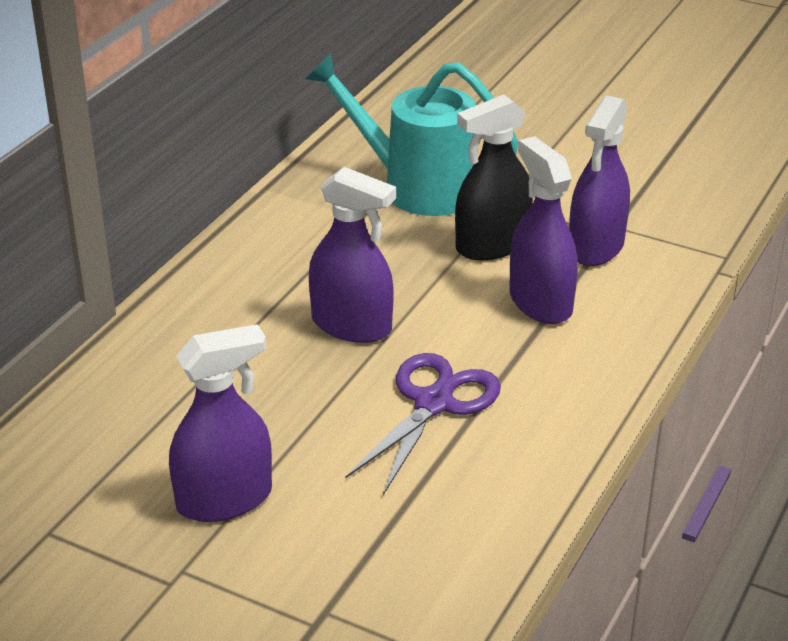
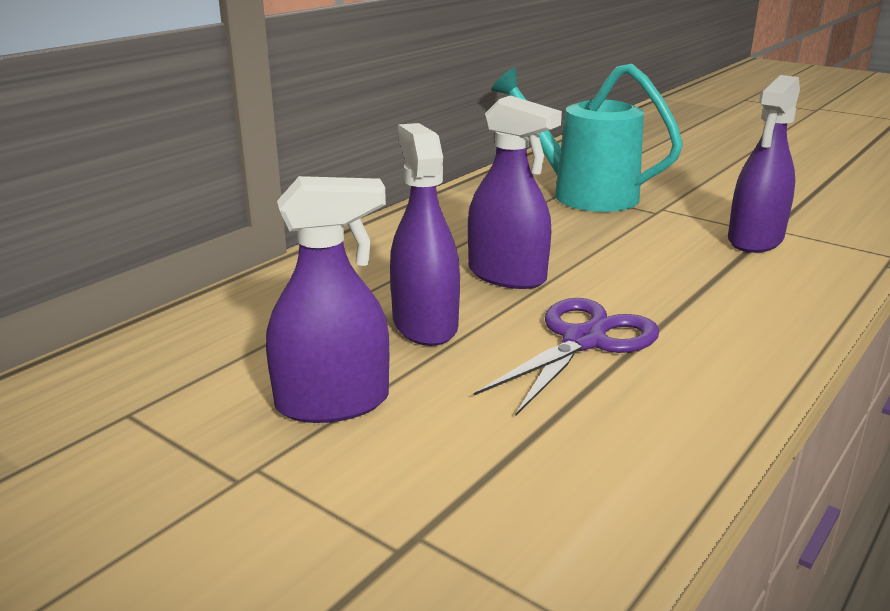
camera: 10 degrees right, 10 degrees down
black spray bottle [455,94,533,260] -> none
purple spray bottle [509,136,578,324] -> purple spray bottle moved to [390,123,460,346]

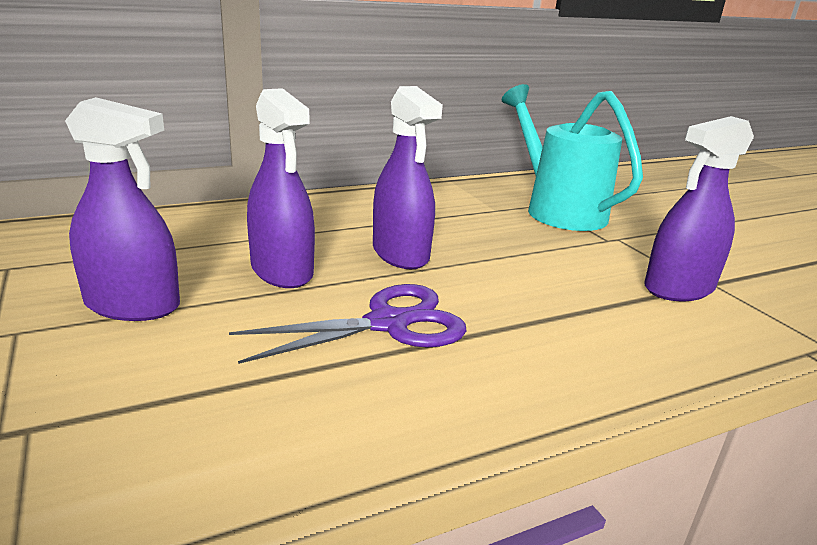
camera: 25 degrees right, 0 degrees up
purple spray bottle [390,123,460,346] -> purple spray bottle turned 135 degrees clockwise [247,88,315,288]

